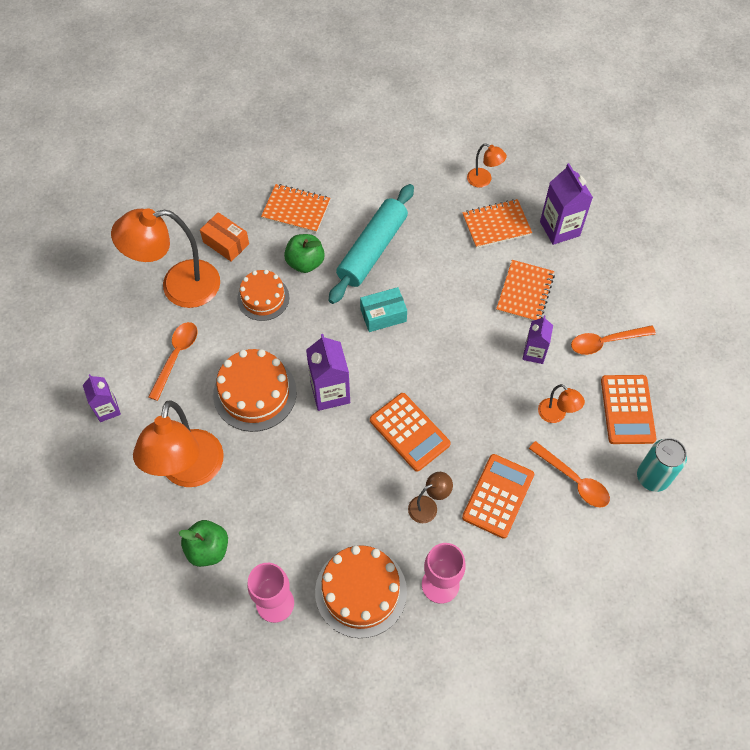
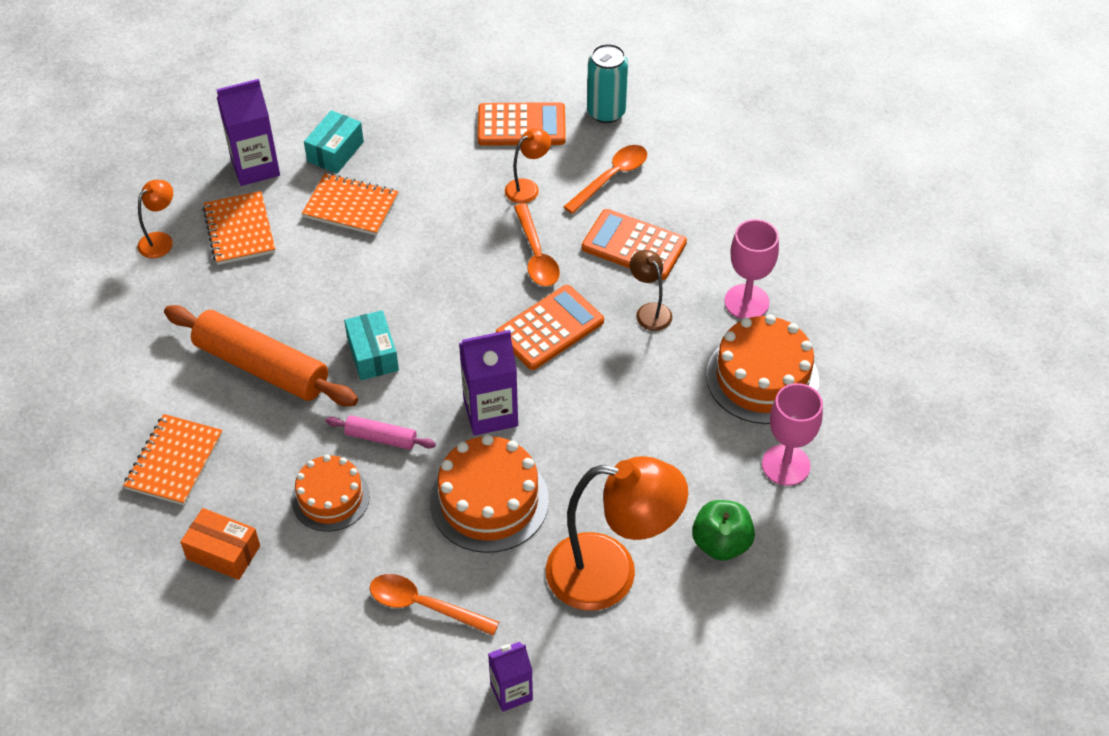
camera: 90 degrees left, 10 degrees down
orange lamp [111,208,220,308] -> none
orange box [200,212,249,262] -> orange box turned 75 degrees clockwise [180,508,260,580]
green apple [284,234,325,273] -> none
turquoise rolling pin [329,184,414,304] -> orange rolling pin [164,305,358,406]
purple carton [522,315,553,364] -> none
orange spoon [571,325,656,355] -> orange spoon moved to [514,204,560,286]
none -> turquoise box [304,110,364,173]
none -> pink rolling pin [326,415,436,450]

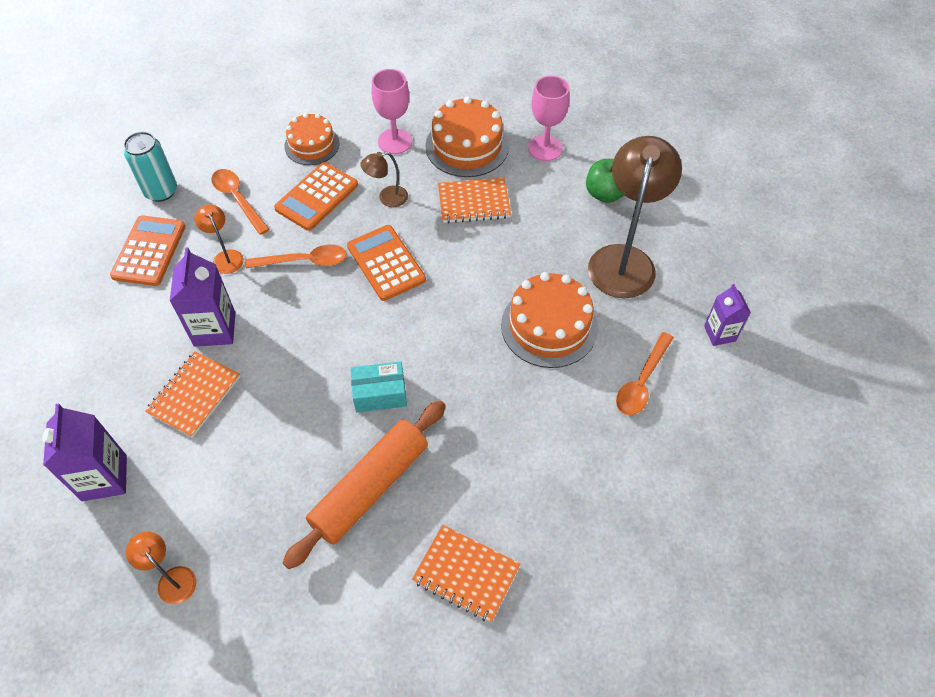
camera: 80 degrees left, 5 degrees up
orange box [180,508,260,580] -> none
orange notebook [203,191,275,265] -> orange notebook moved to [438,178,511,223]
orange cake [292,455,370,532] -> orange cake moved to [284,113,339,165]
turquoise box [304,110,364,173] -> none
pink rolling pin [326,415,436,450] -> none
purple carton [459,330,518,436] -> purple carton moved to [170,247,236,347]
orange lamp [546,456,688,611] -> brown lamp [588,136,682,298]

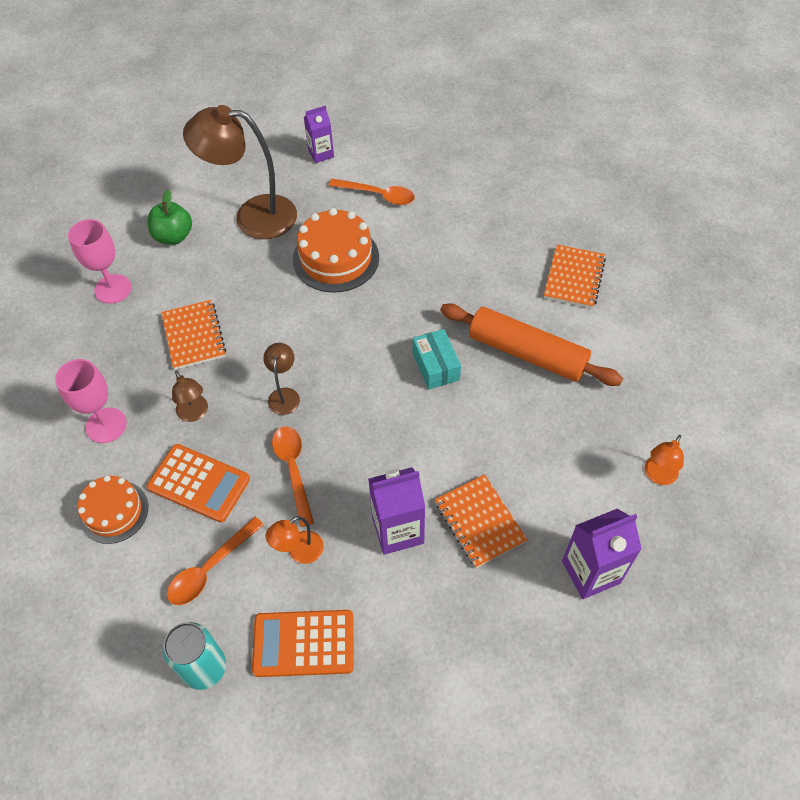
camera: 100 degrees left, 0 degrees up
orange notebook [145,351,240,438] -> orange notebook turned 45 degrees clockwise [435,474,528,568]
orange calculator [347,225,426,301] -> brown lamp [263,343,300,415]
orange cake [425,96,509,177] -> none

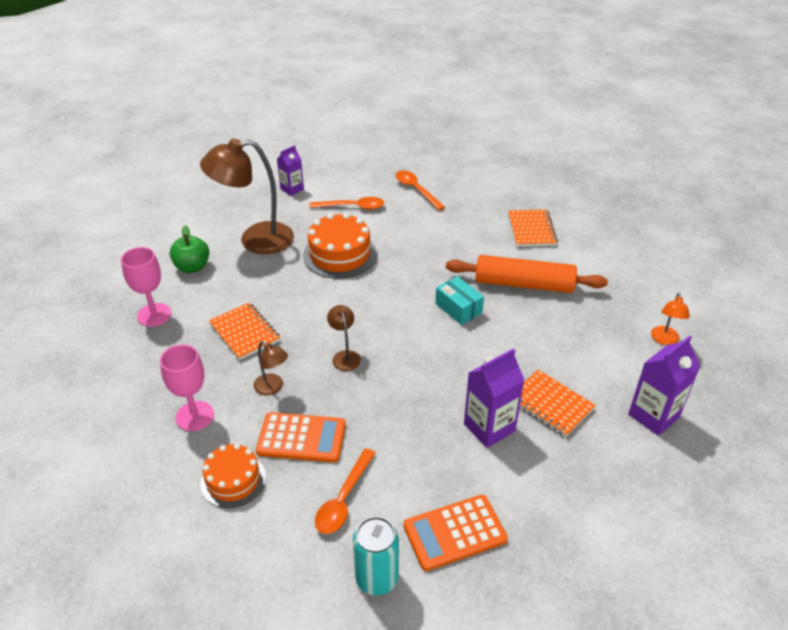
camera: 20 degrees left, 15 degrees down
orange lamp [265,516,324,564] -> none
orange spoon [272,427,314,527] -> orange spoon moved to [395,171,445,210]

